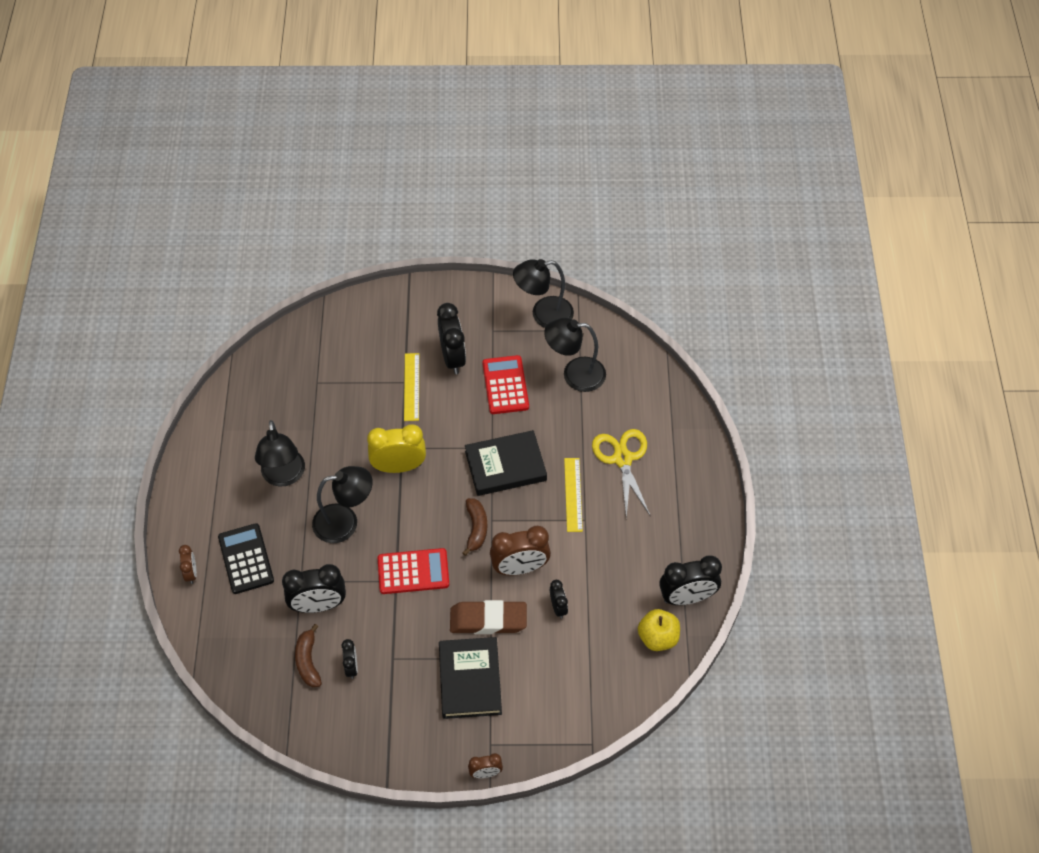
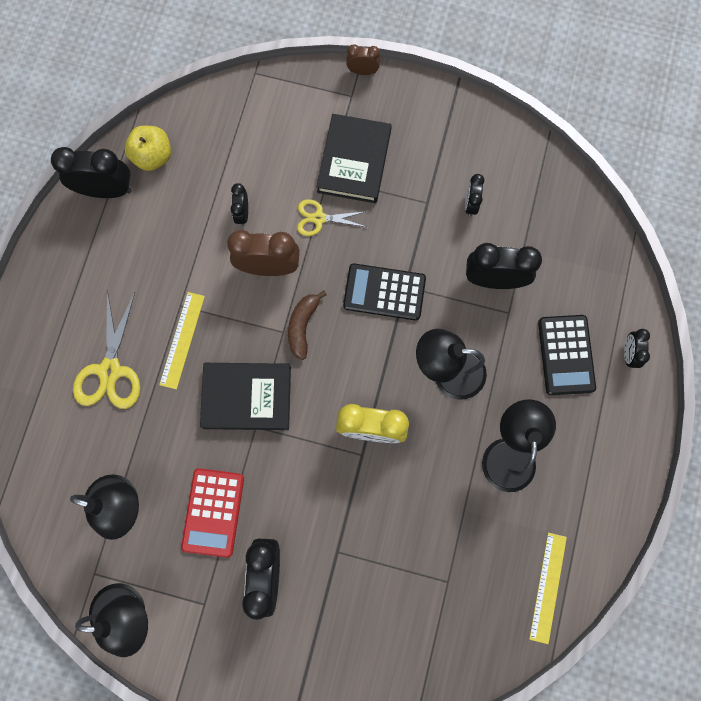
camera: 165 degrees left, 20 degrees up
brown clock [179,545,197,584] -> black clock [624,329,650,368]
brown banana [295,624,322,687] -> none
red calculator [378,548,449,594] -> black calculator [343,263,426,321]
yellow ruler [404,353,419,421] -> yellow ruler moved to [529,533,567,644]
brown eraser [450,600,527,634] -> yellow scissors [297,199,368,236]

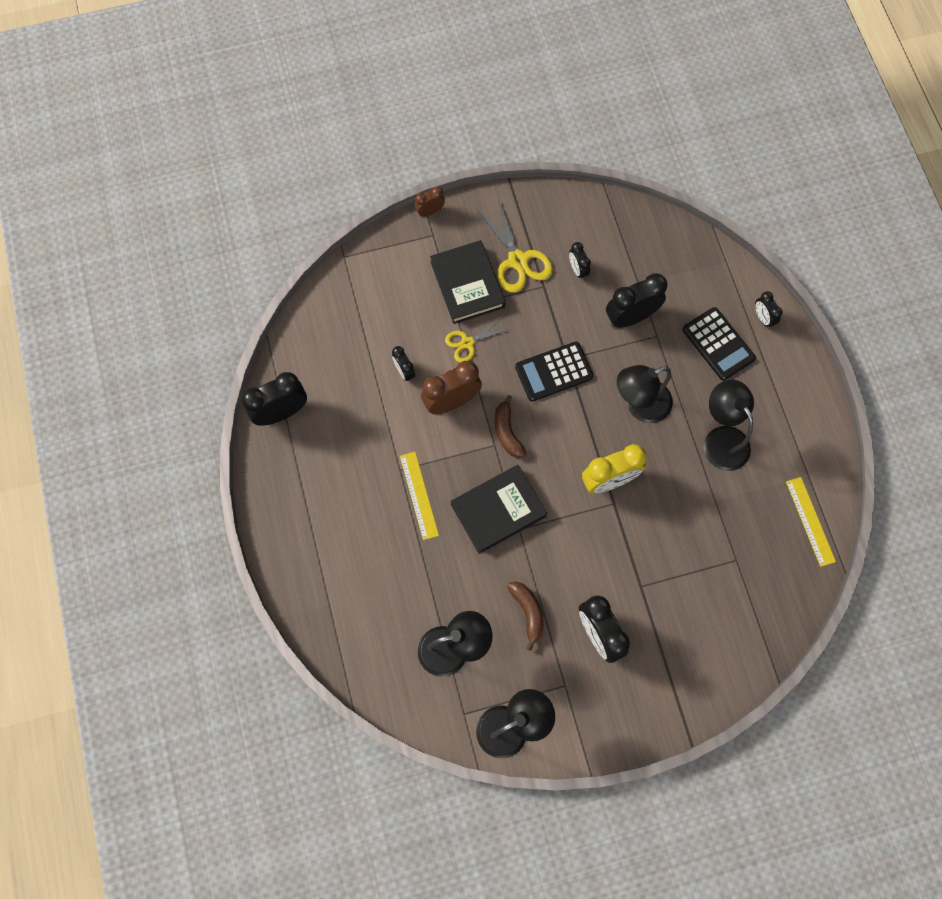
camera: 30 degrees left, 5 degrees down
yellow scissors [73,290,140,409] -> yellow scissors moved to [477,201,553,293]
yellow apple [125,126,171,171] -> none
red calculator [181,468,244,558] -> brown banana [507,582,544,651]

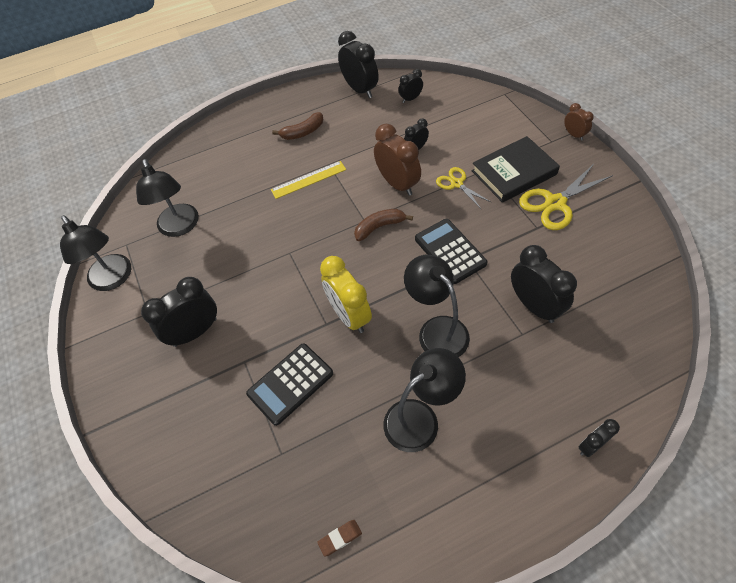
camera: 85 degrees right, 15 degrees down
black book [451,465,547,554] -> none
brown banana [507,582,544,651] -> brown banana moved to [272,112,323,140]
black clock [569,242,591,280] -> black clock moved to [398,69,423,103]
black calculator [682,307,756,381] -> black calculator moved to [246,343,333,426]
yellow ruler [786,477,836,567] -> brown eraser [317,520,362,557]

